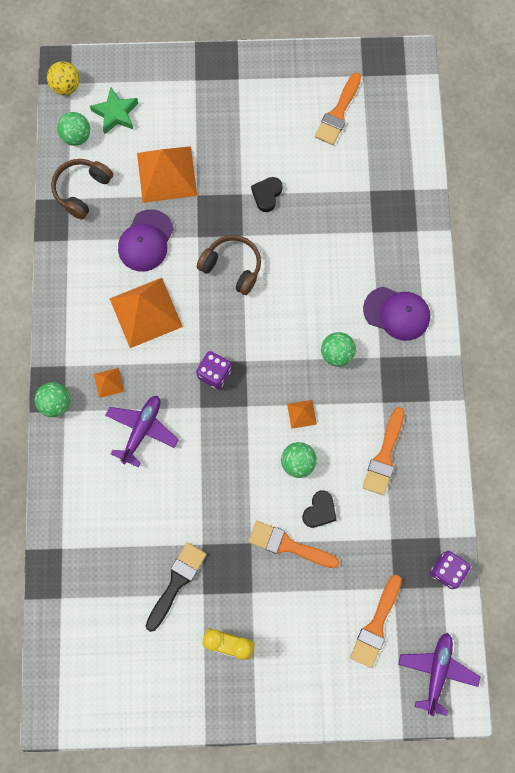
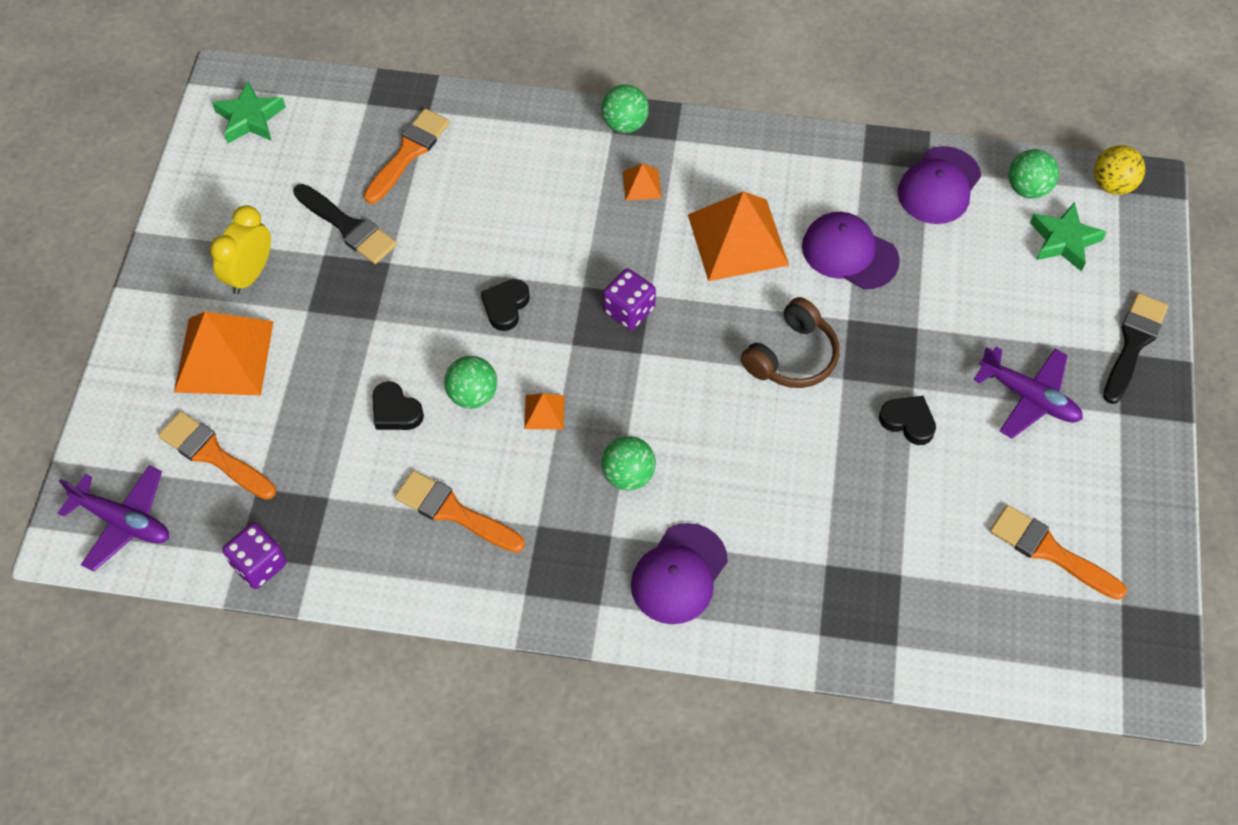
camera: 100 degrees right, 15 degrees down
brown headphones [51,159,113,220] -> purple cap [898,146,981,224]
purple plane [105,396,179,467] -> purple plane moved to [973,347,1083,439]
orange pyramid [137,146,197,203] -> orange pyramid moved to [174,312,274,396]
orange brush [248,521,340,568] -> orange brush moved to [364,109,450,204]
none -> green star [212,81,286,144]
none -> black heart [481,279,530,331]
none -> black brush [1103,293,1168,404]

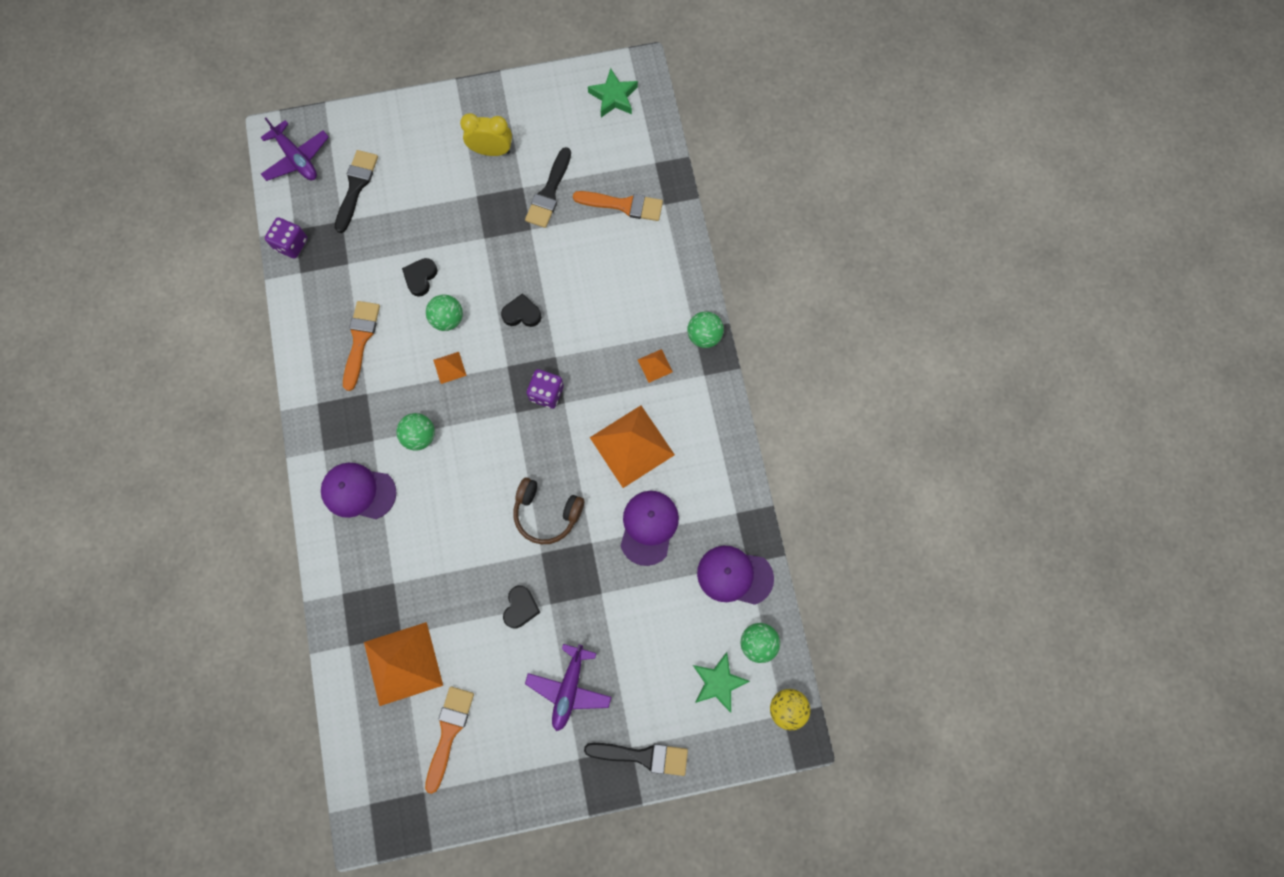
camera: 70 degrees right, 15 degrees up
purple plane [58,465,169,571] -> purple plane turned 45 degrees counterclockwise [260,117,329,181]
orange brush [158,411,276,500] -> black brush [335,150,378,233]
orange pyramid [174,312,274,396] -> orange pyramid moved to [364,622,443,706]

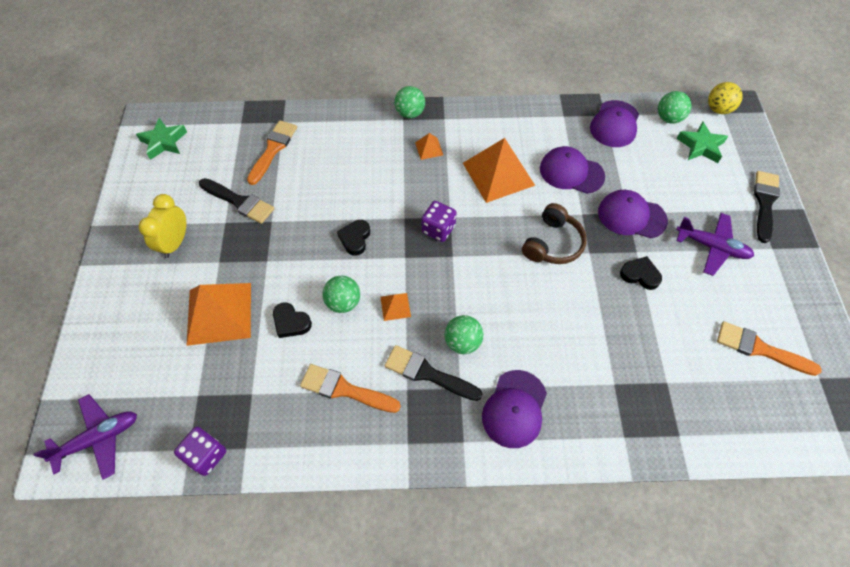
camera: 80 degrees left, 15 degrees down
black brush [335,150,378,233] -> black brush moved to [384,345,482,401]
orange pyramid [364,622,443,706] -> orange pyramid moved to [186,283,251,346]
none -> purple cap [598,190,668,238]

